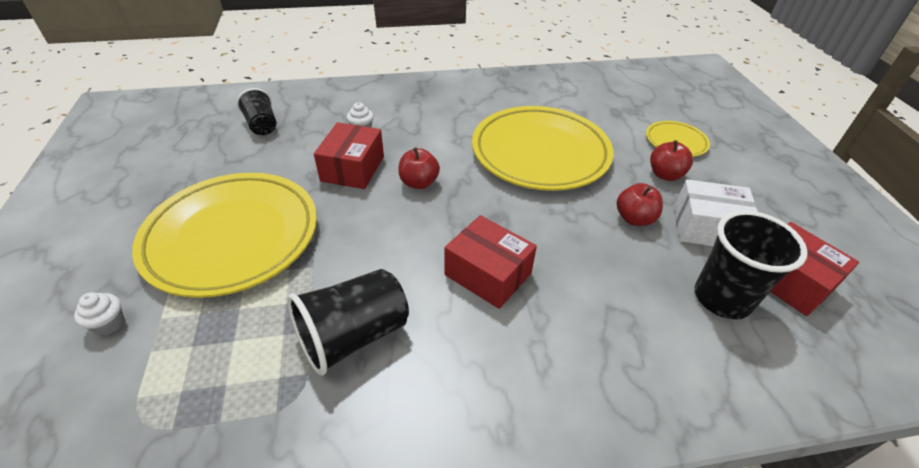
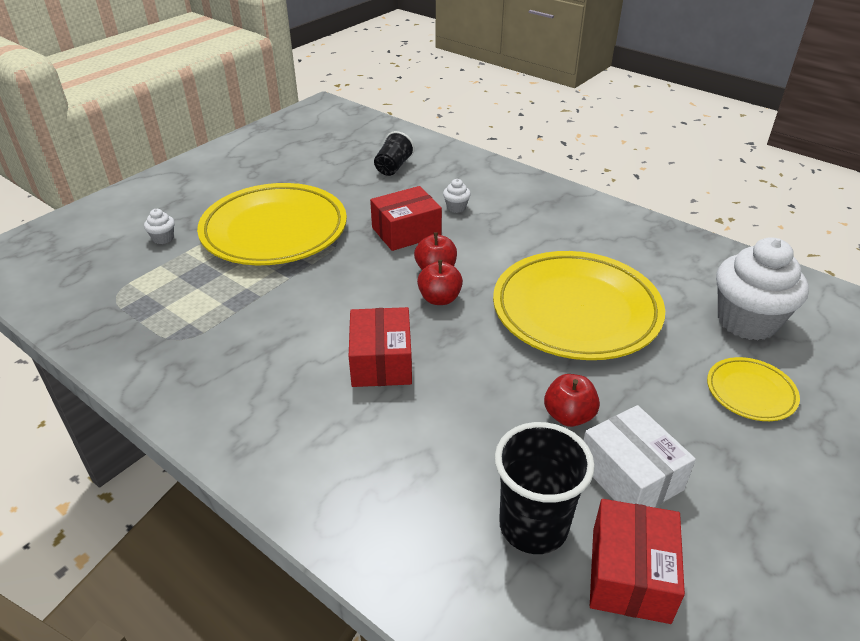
camera: 50 degrees right, 5 degrees down
black cup [287,269,409,376] -> none
red apple [650,140,693,181] -> red apple moved to [417,260,463,305]
none -> white cupcake [716,237,809,341]

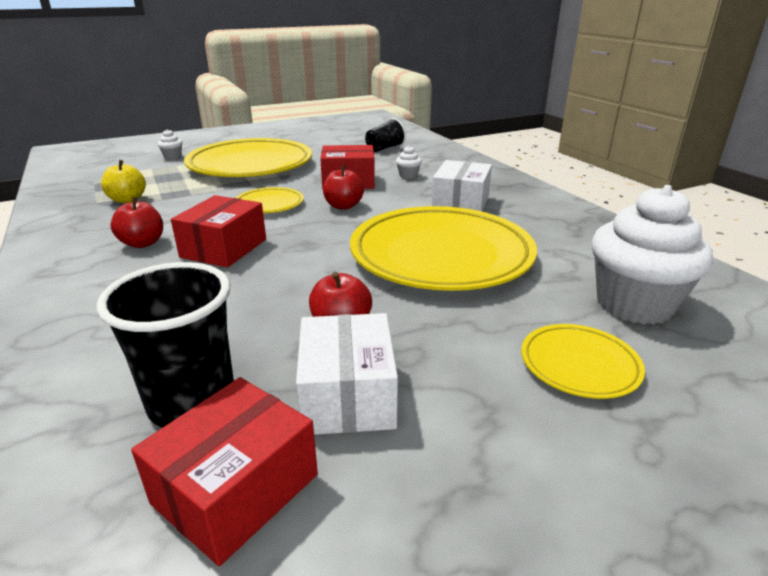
camera: 25 degrees right, 10 degrees down
red apple [417,260,463,305] -> red apple moved to [110,197,163,248]
none -> yellow apple [101,160,146,203]
none -> yellow plate [236,187,304,213]
none -> white box [432,160,492,212]

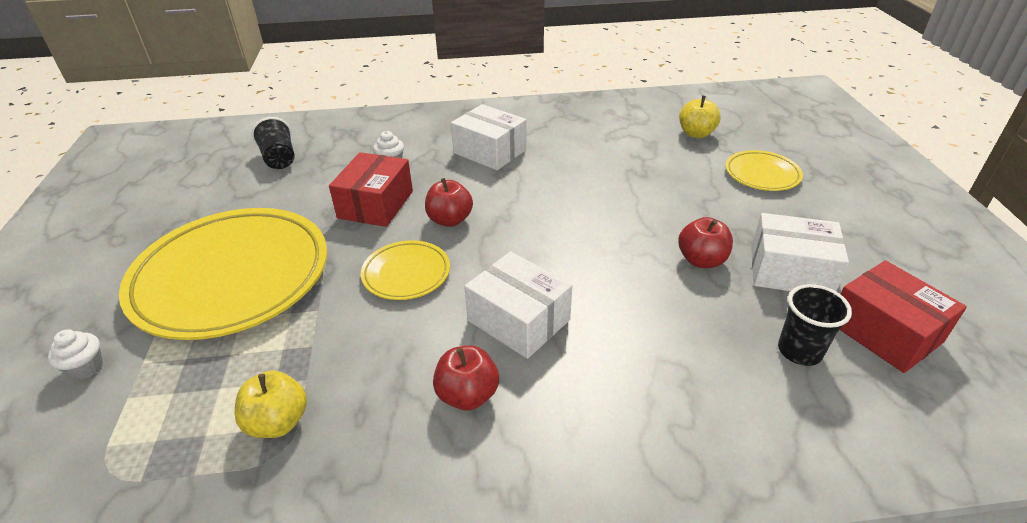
camera: 70 degrees left, 10 degrees up
black cup [97,262,234,428] -> black cup [778,284,852,366], size x0.63
red box [171,195,266,268] -> white box [464,251,572,359]
yellow plate [350,206,537,291] -> none
white cupcake [592,185,713,324] -> yellow apple [679,96,721,138]

